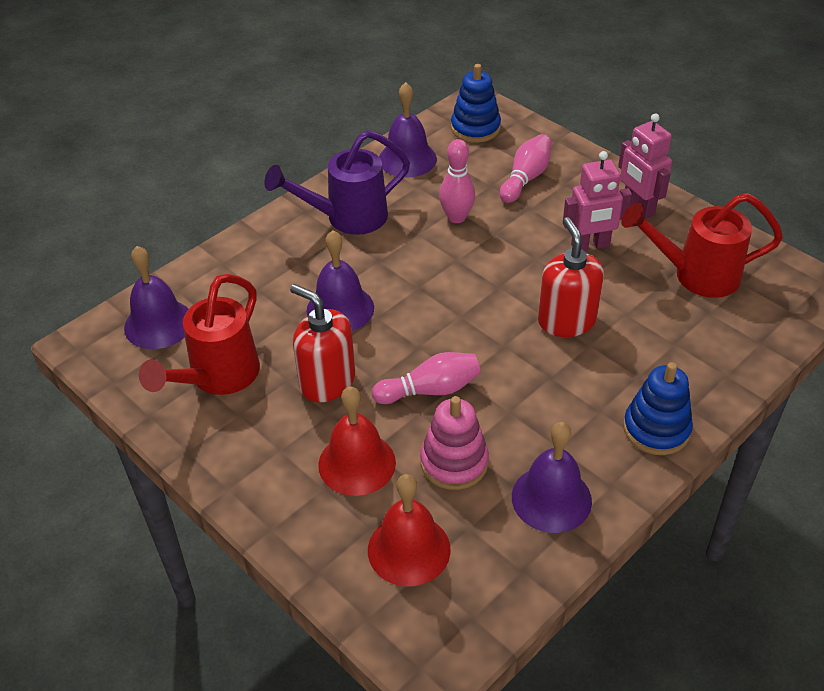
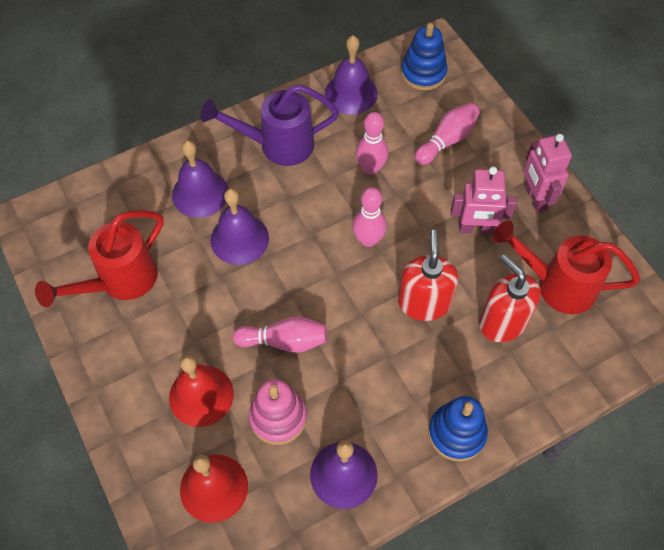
camera: 15 degrees right, 15 degrees up
purple bell [124,246,188,349] -> purple bell moved to [172,140,228,218]
red soap dispenser [290,284,355,402] -> red soap dispenser moved to [479,254,541,342]
none -> pink bowling pin [352,187,387,247]

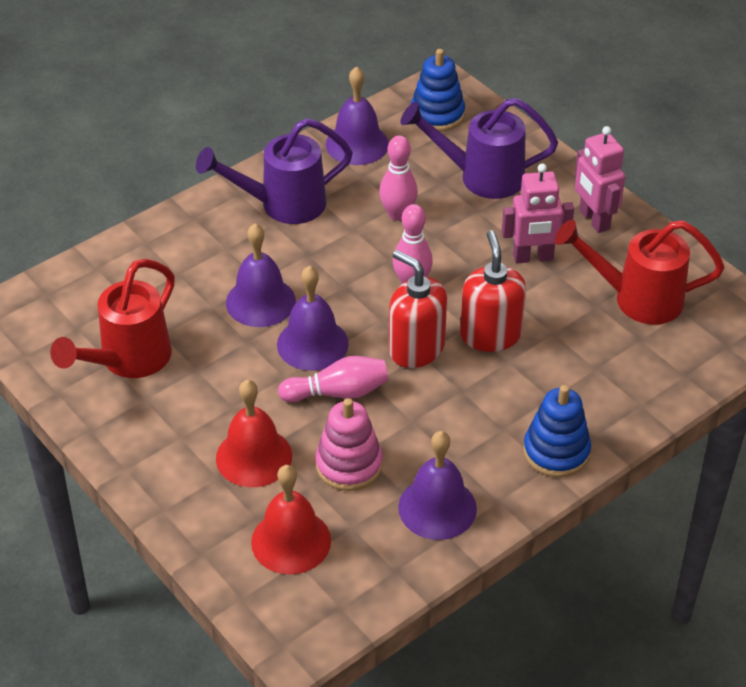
camera: 10 degrees left, 15 degrees down
purple bell [172,140,228,218] -> purple bell moved to [277,266,349,371]
pink bowling pin [415,103,480,165] -> purple watering can [401,98,558,199]
red soap dispenser [479,254,541,342] -> red soap dispenser moved to [389,250,447,368]

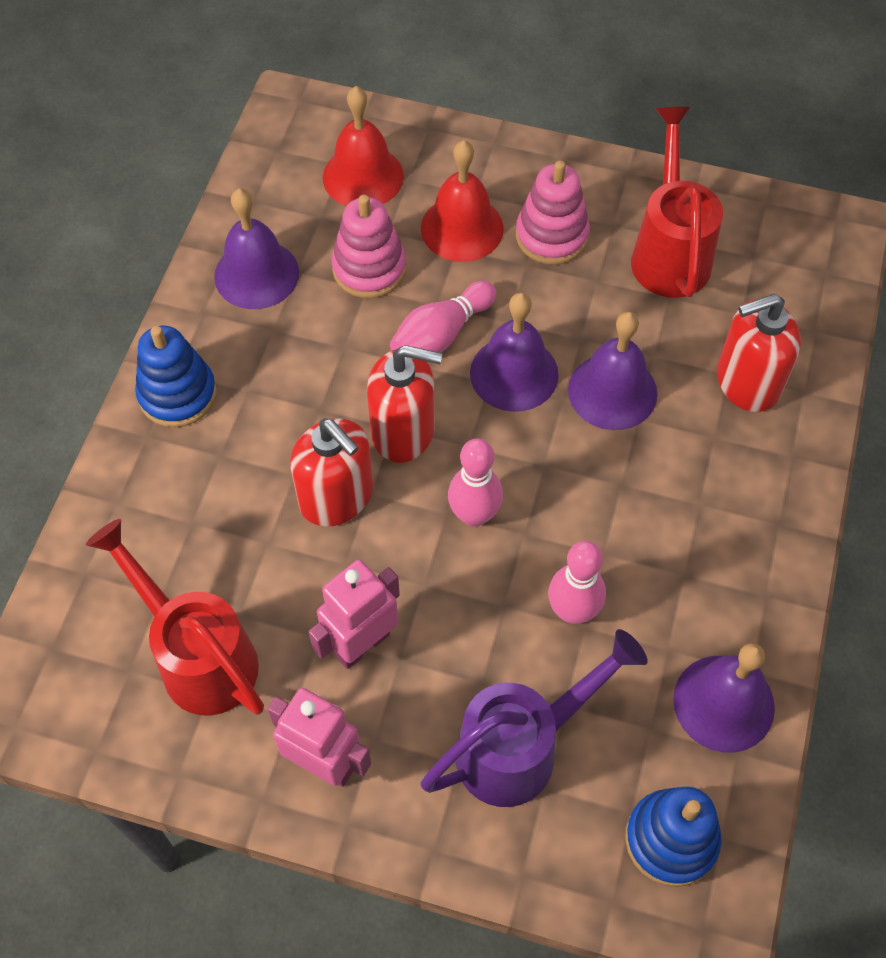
camera: 145 degrees right, 15 degrees up
purple watering can [196,118,353,224] -> none
red watering can [555,220,724,325] -> red watering can turned 105 degrees counterclockwise [86,519,264,715]
none -> pink stacking toy [516,161,590,264]
none -> red soap dispenser [717,294,801,412]

